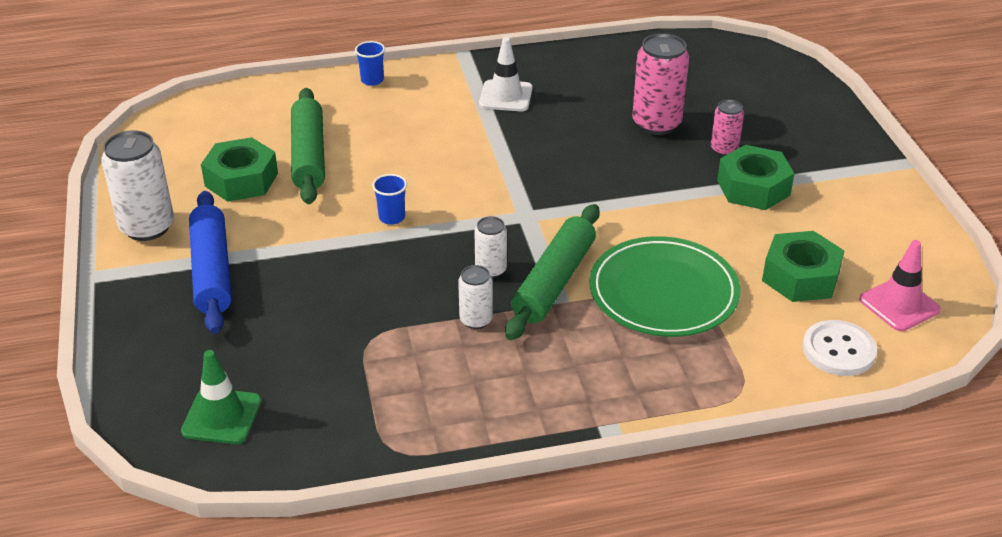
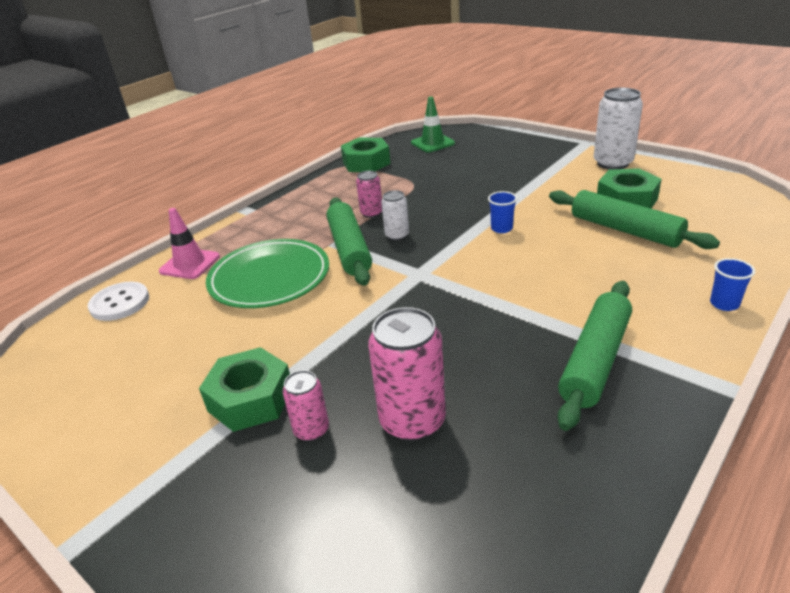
camera: 145 degrees right, 5 degrees down
blue rolling pin [189,191,232,334] -> none
white can [458,265,493,329] -> pink can [356,171,382,218]
white traffic cone [479,37,533,111] -> green rolling pin [557,281,632,431]
green nut [762,231,844,302] -> green nut moved to [341,138,390,172]
pink traffic cone [859,240,941,331] -> pink traffic cone moved to [159,208,220,279]

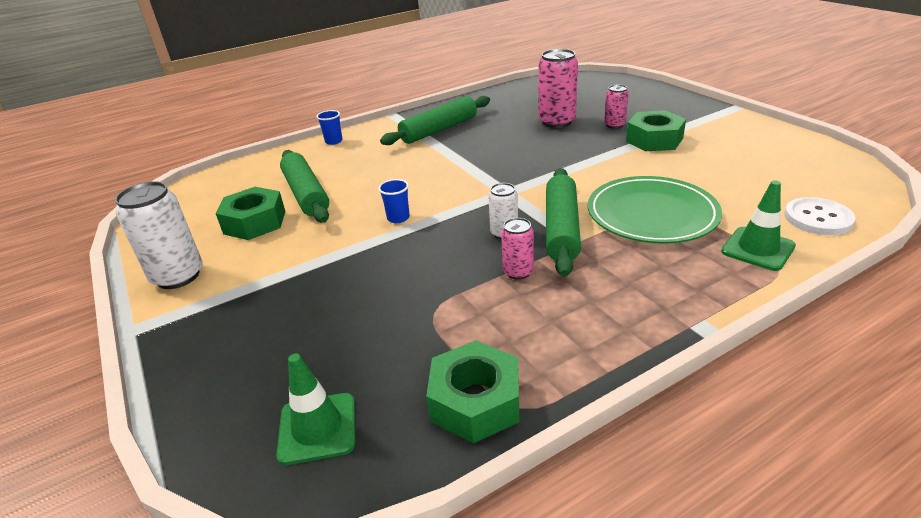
camera: 160 degrees left, 0 degrees up
pink traffic cone [159,208,220,279] -> green traffic cone [721,180,796,271]

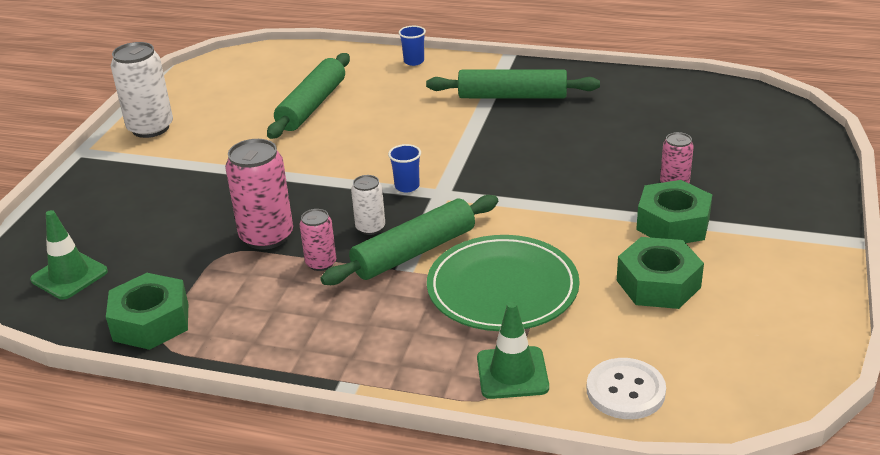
camera: 45 degrees right, 0 degrees up
green nut [216,187,286,240] -> green nut moved to [617,237,704,309]
blue cup [378,179,410,223] -> blue cup moved to [388,144,421,192]
pink can [538,49,578,128] -> pink can moved to [225,139,293,250]

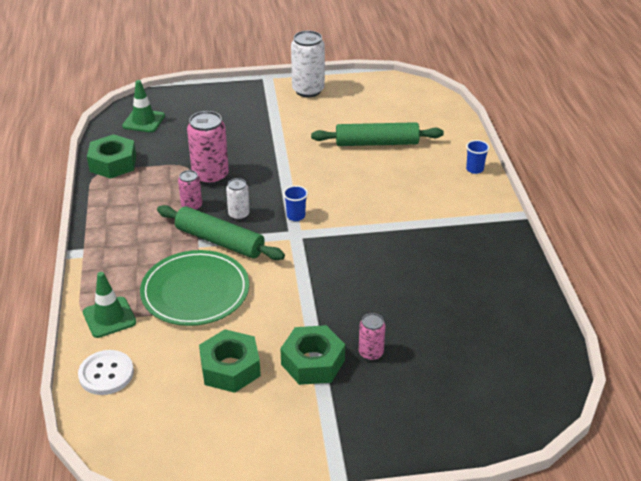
camera: 65 degrees right, 5 degrees up
green rolling pin [426,69,600,99] -> none

